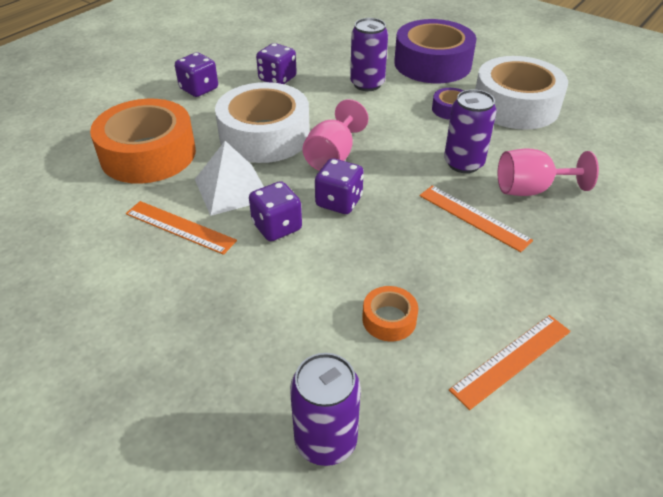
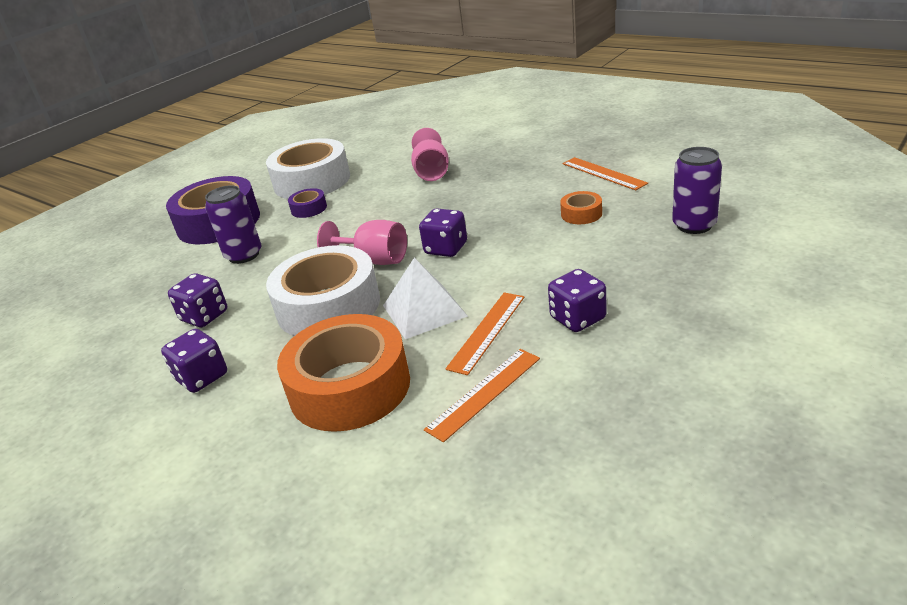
camera: 85 degrees left, 10 degrees down
purple dice [249,181,302,241] -> purple dice moved to [548,269,607,332]
orange ruler [419,186,533,252] -> orange ruler moved to [424,349,540,442]
purple can [444,89,497,173] -> none

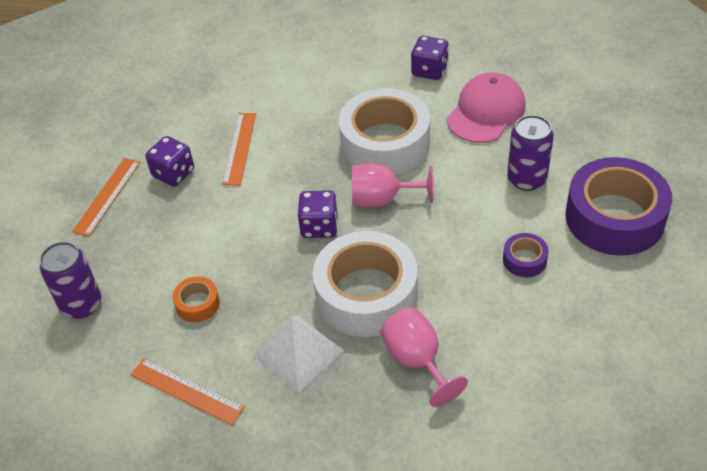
camera: 155 degrees right, 15 degrees up
purple dice [168,273,227,327] -> pink cap [447,72,526,143]
white tape [266,138,350,199] -> white tape moved to [313,231,418,337]
orange tape [277,314,410,432] -> none
white pyramid [383,258,468,339] -> white pyramid moved to [253,316,344,393]
orange ruler [424,349,540,442] -> orange ruler moved to [72,158,141,237]

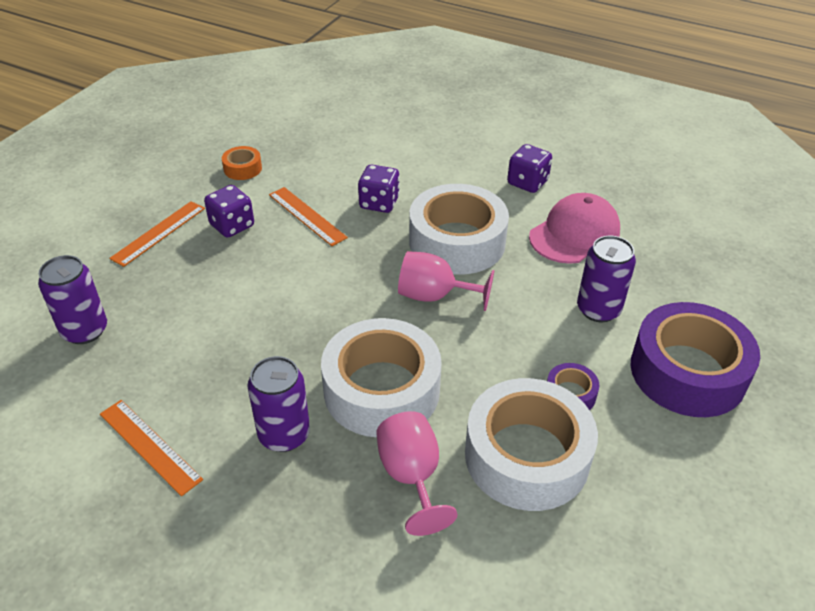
camera: 10 degrees right, 5 degrees down
orange tape [172,276,220,322] -> orange tape moved to [222,146,262,180]
orange ruler [222,113,256,185] -> orange ruler turned 60 degrees counterclockwise [269,187,348,246]
white pyramid [253,316,344,393] -> purple can [247,356,310,452]
purple dice [298,190,338,238] -> purple dice moved to [358,165,400,213]
none -> white tape [465,378,598,511]

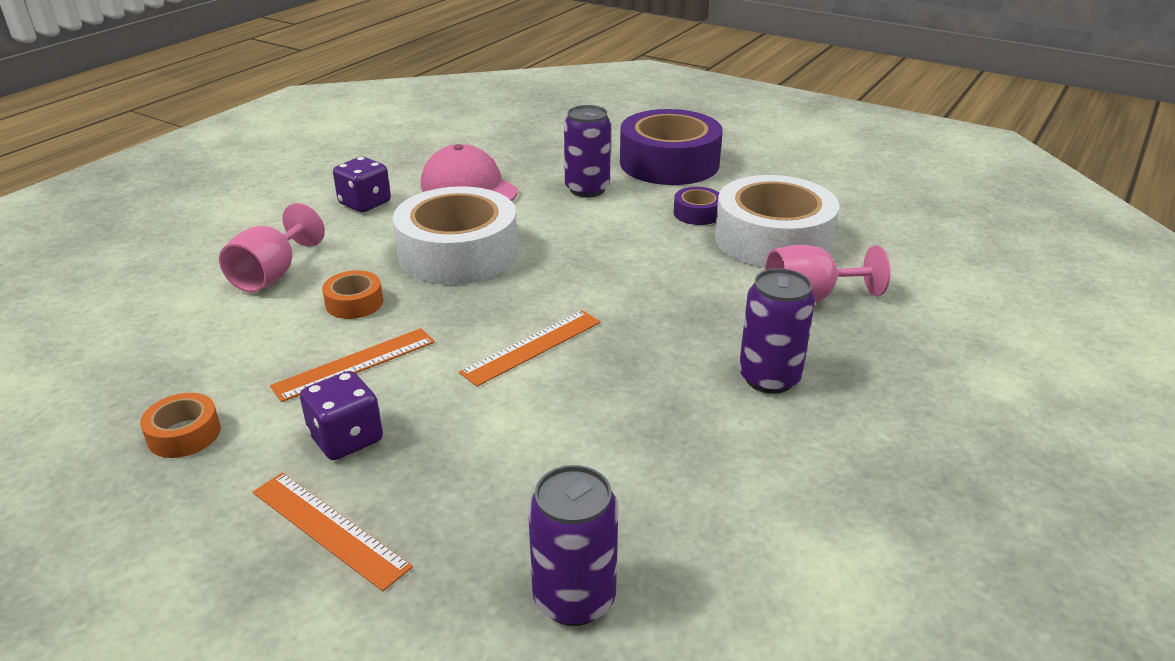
camera: 85 degrees left, 10 degrees down
orange ruler [100,400,203,496] -> orange ruler moved to [459,310,601,387]
white tape [321,318,442,437] -> none
purple dice [358,165,400,213] -> orange tape [322,270,383,319]
pink goblet [398,251,494,311] -> pink goblet moved to [219,203,325,292]

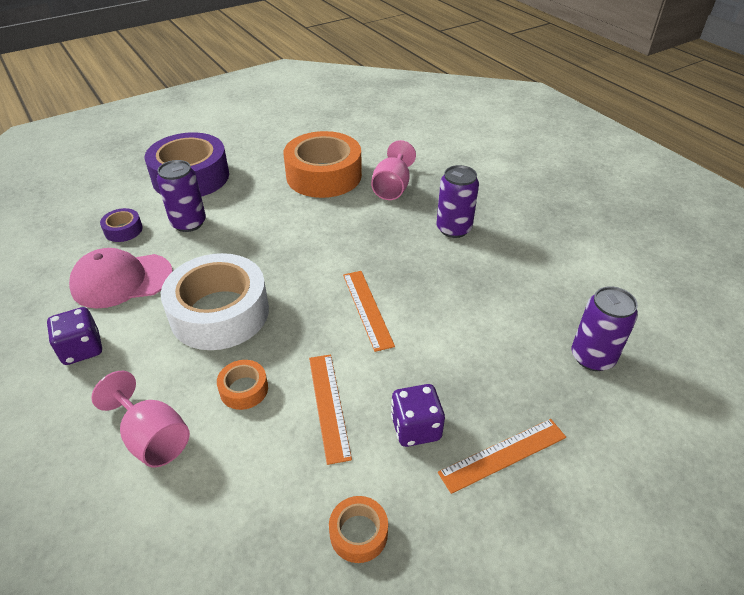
camera: 65 degrees left, 10 degrees up
purple tape [674,187,719,225] -> purple tape moved to [100,208,143,242]
white tape [715,175,839,268] -> orange tape [283,131,362,198]

